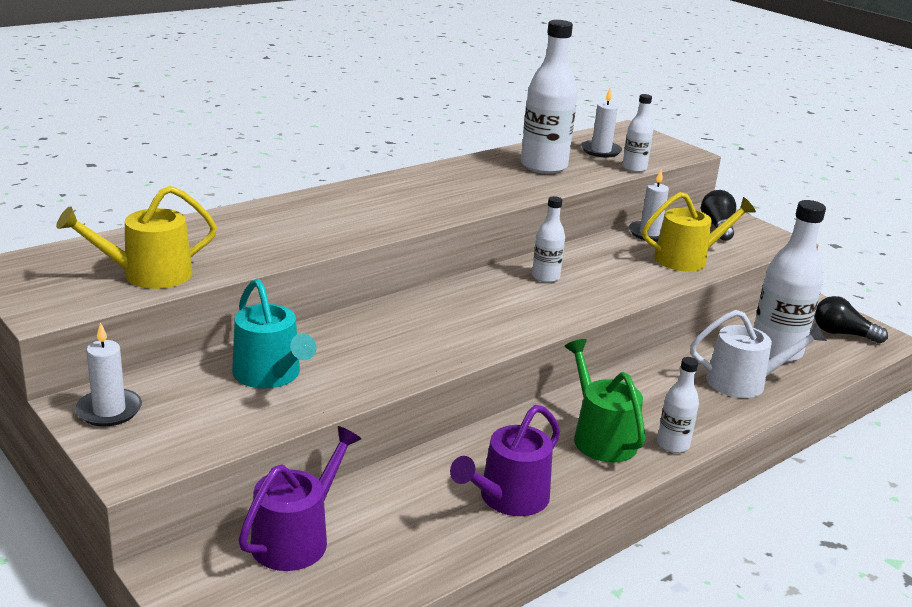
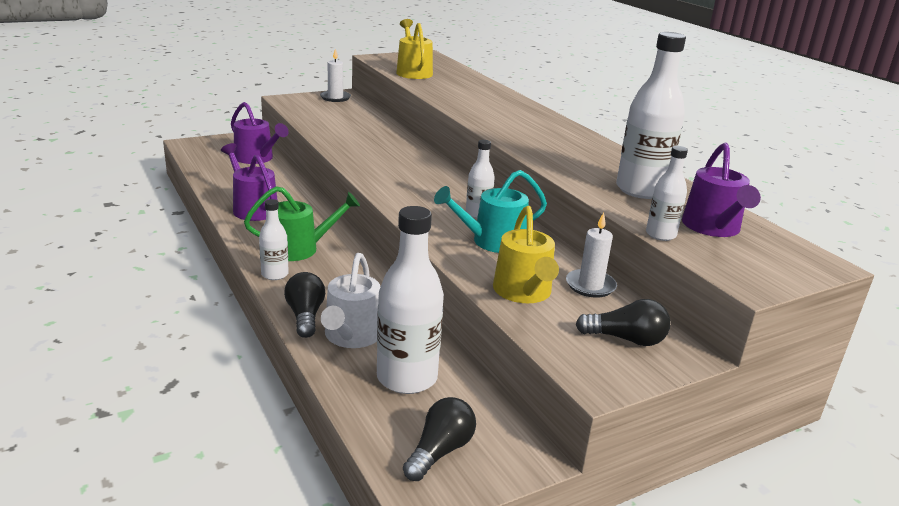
camera: 100 degrees right, 0 degrees up
turquoise watering can [232,279,316,389] -> turquoise watering can moved to [434,170,547,253]
white candle [581,88,622,157] -> purple watering can [682,143,761,237]
none -> black light bulb [284,272,325,338]

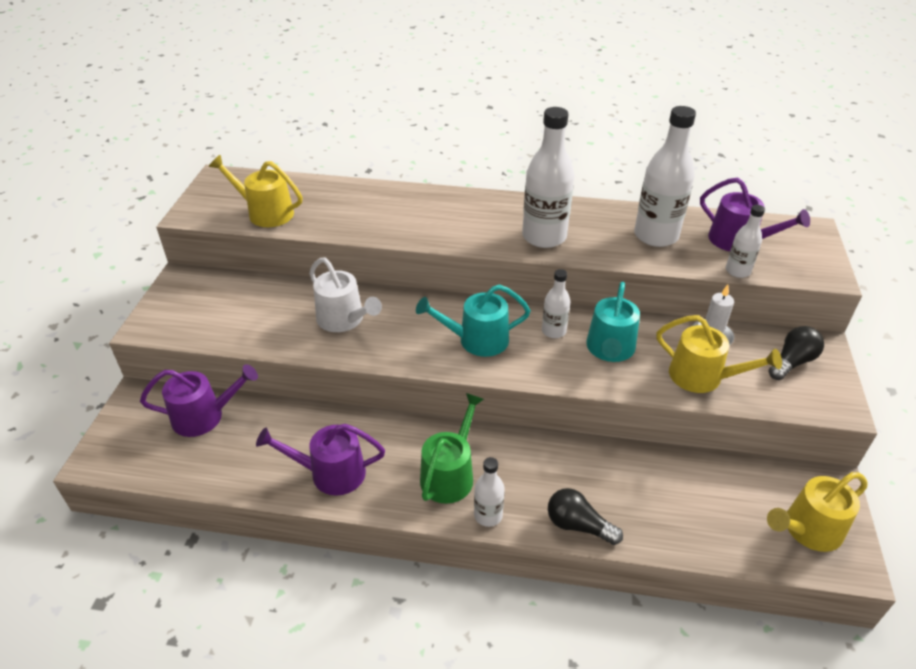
camera: 50 degrees left, 15 degrees up
white candle [320,49,351,102] -> none
white watering can [321,253,380,348] -> white watering can moved to [309,258,382,332]
white bottle [377,206,444,394] -> white bottle moved to [522,107,574,248]
black light bulb [403,397,476,481] -> yellow watering can [767,472,868,552]
none -> turquoise watering can [416,284,531,357]

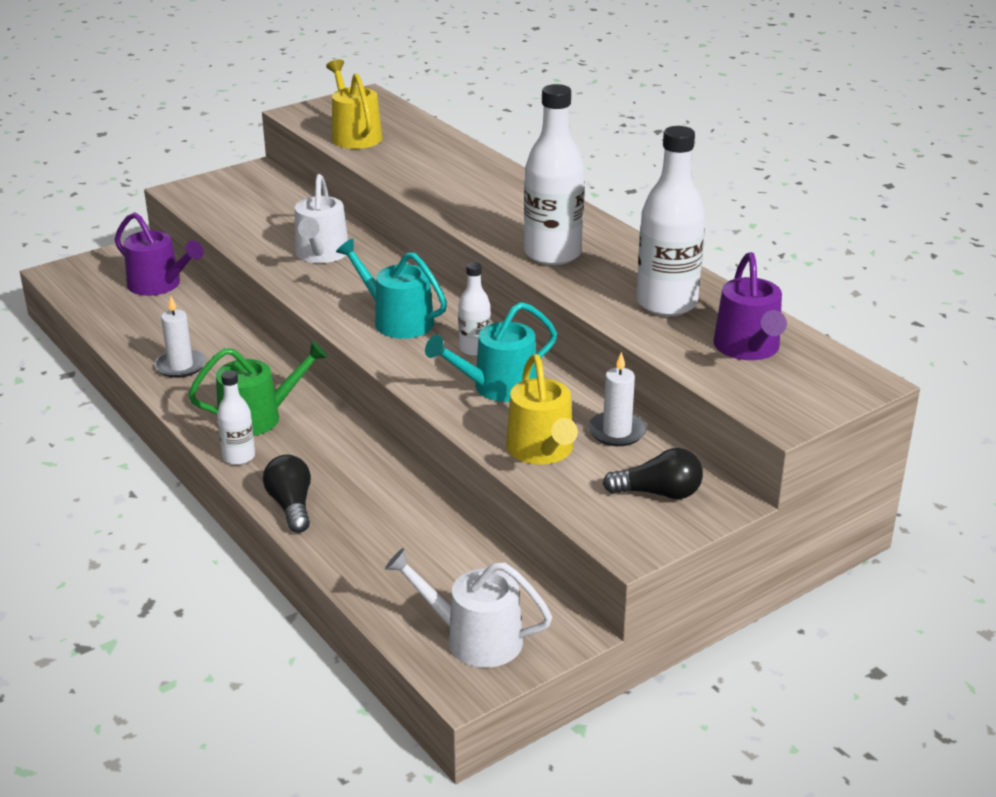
camera: 45 degrees right, 10 degrees down
purple watering can [256,424,385,496] -> white candle [154,296,206,378]
white bottle [726,205,765,278] -> none
yellow watering can [767,472,868,552] -> white watering can [385,548,552,668]

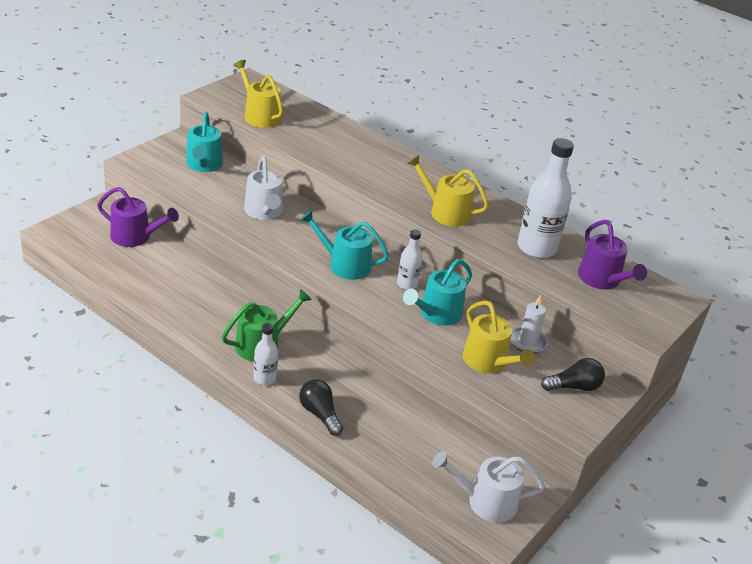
camera: 20 degrees left, 5 degrees up
white candle [154,296,206,378] -> none
white bottle [524,84,585,265] -> yellow watering can [407,155,489,227]
none -> turquoise watering can [186,112,223,172]

